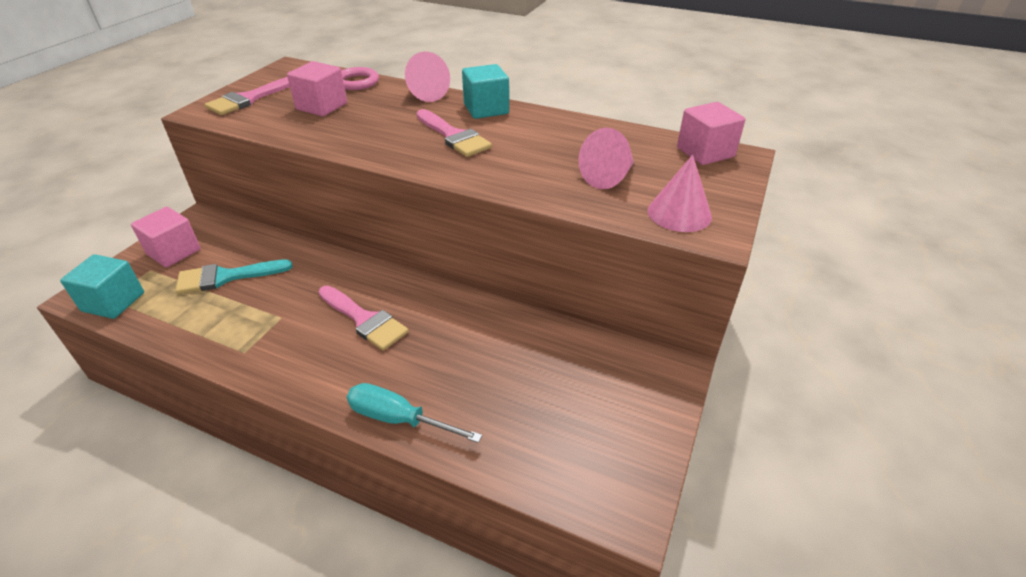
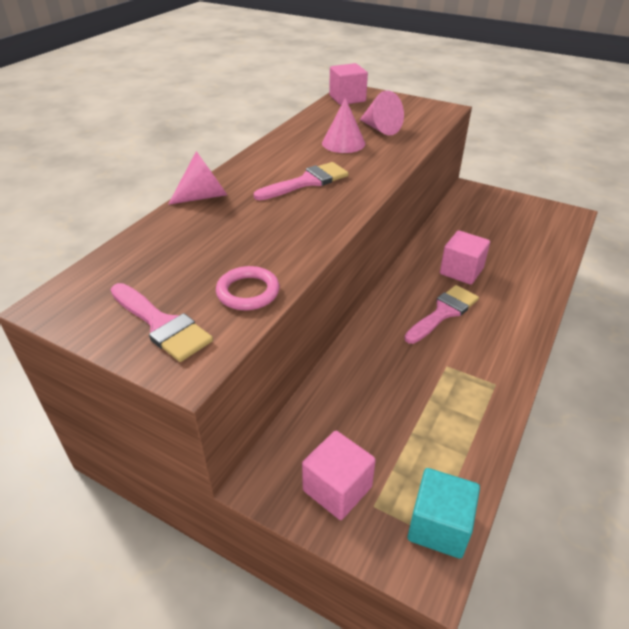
camera: 85 degrees left, 0 degrees up
turquoise brush [176,260,293,294] -> none
pink cube [287,61,347,116] -> pink cube moved to [440,230,490,285]
pink ring [341,67,379,90] -> pink ring moved to [216,266,280,311]
turquoise screwdriver [347,383,482,443] -> none
turquoise cube [462,64,509,119] -> none
pink cone [648,155,712,232] -> pink cone moved to [322,98,365,153]

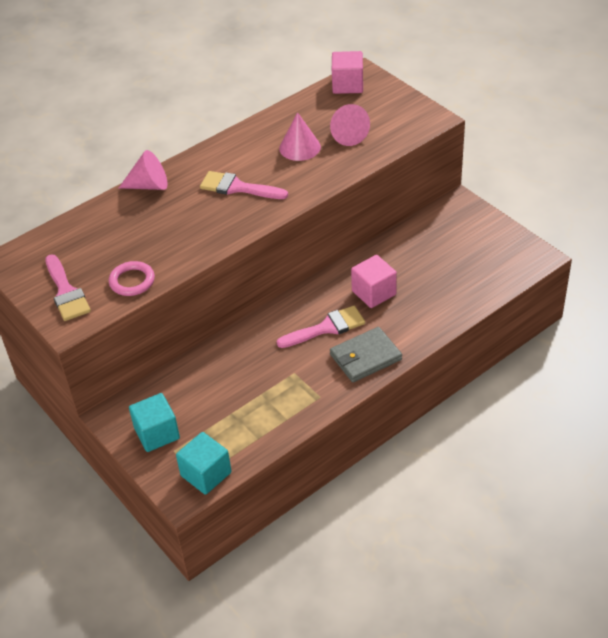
camera: 25 degrees right, 5 degrees up
pink brush [254,162,349,200] -> pink brush turned 150 degrees counterclockwise [200,171,288,199]
pink cube [302,431,376,520] -> turquoise cube [129,393,180,452]
none -> grey wallet [330,327,402,382]

